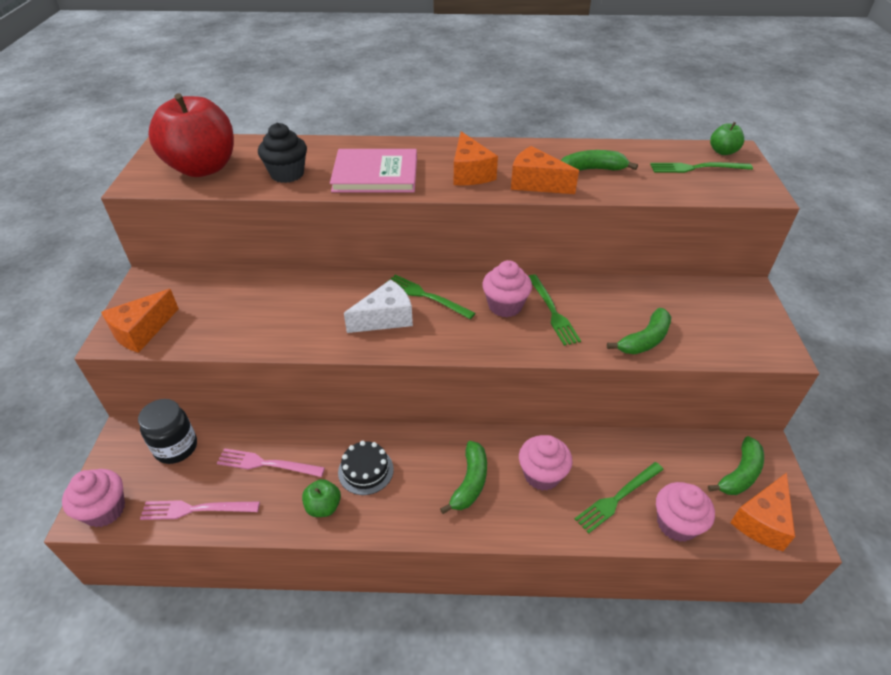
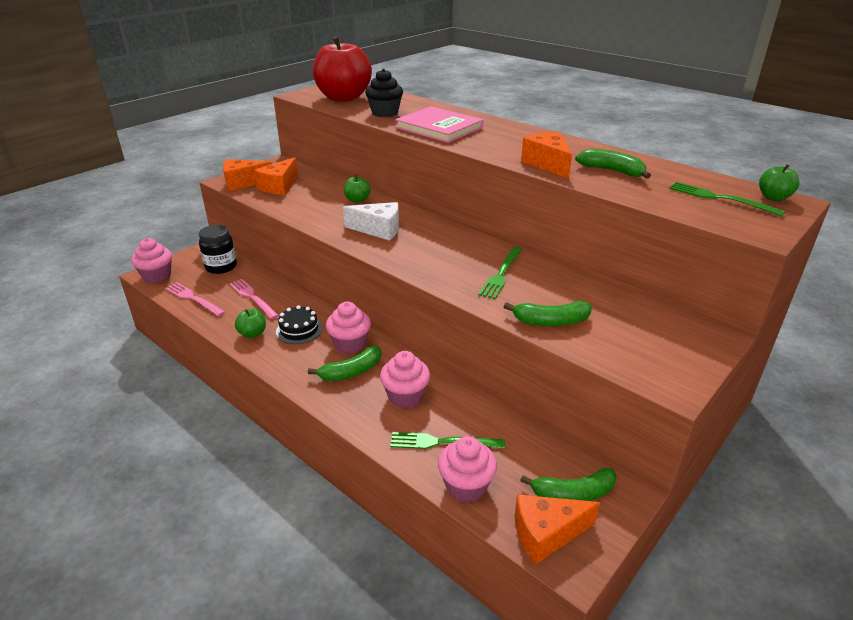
camera: 40 degrees right, 10 degrees down
green fork [388,275,475,319] -> none
orange cheese [454,131,498,185] -> orange cheese moved to [254,157,298,195]
pink cupcake [482,260,532,317] -> pink cupcake moved to [326,302,371,354]
none -> green apple [344,175,370,203]

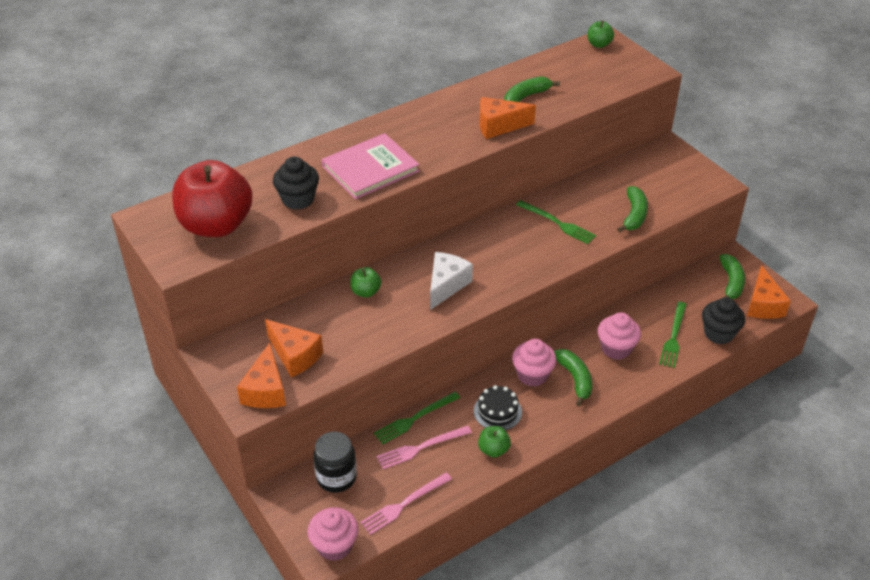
camera: 75 degrees left, 10 degrees up
pink cupcake [438,436,497,502] -> black cupcake [702,297,745,344]
green fork [669,182,786,216] -> green fork moved to [374,392,460,444]

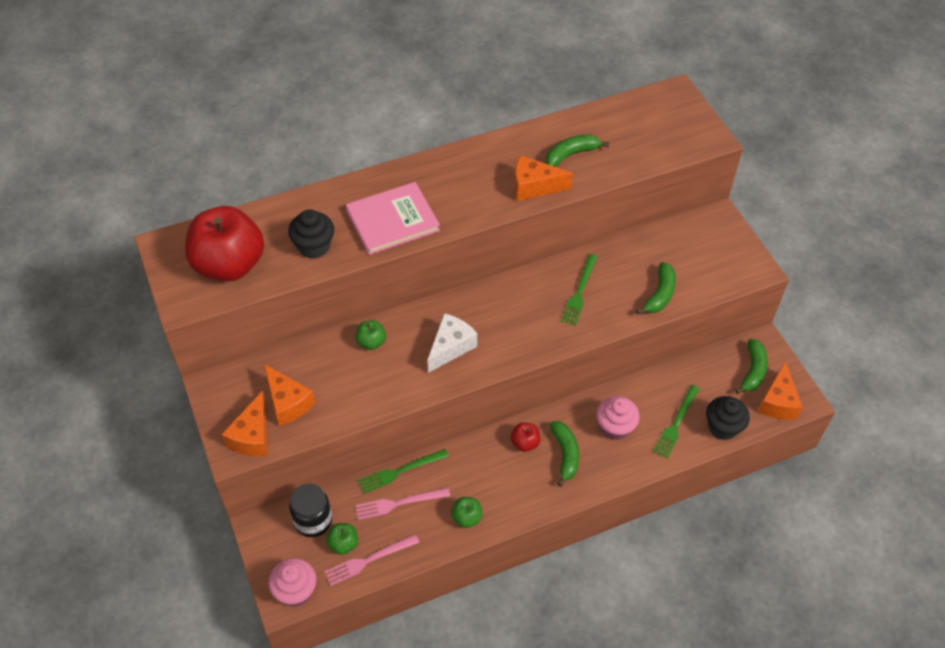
camera: 10 degrees right, 10 degrees up
black cake [474,385,522,430] -> none
pink cupcake [512,339,556,387] -> red apple [511,422,540,452]
green fork [516,200,596,244] -> green fork turned 60 degrees clockwise [561,254,598,326]
green apple [588,20,614,48] -> green apple moved to [326,523,358,555]

